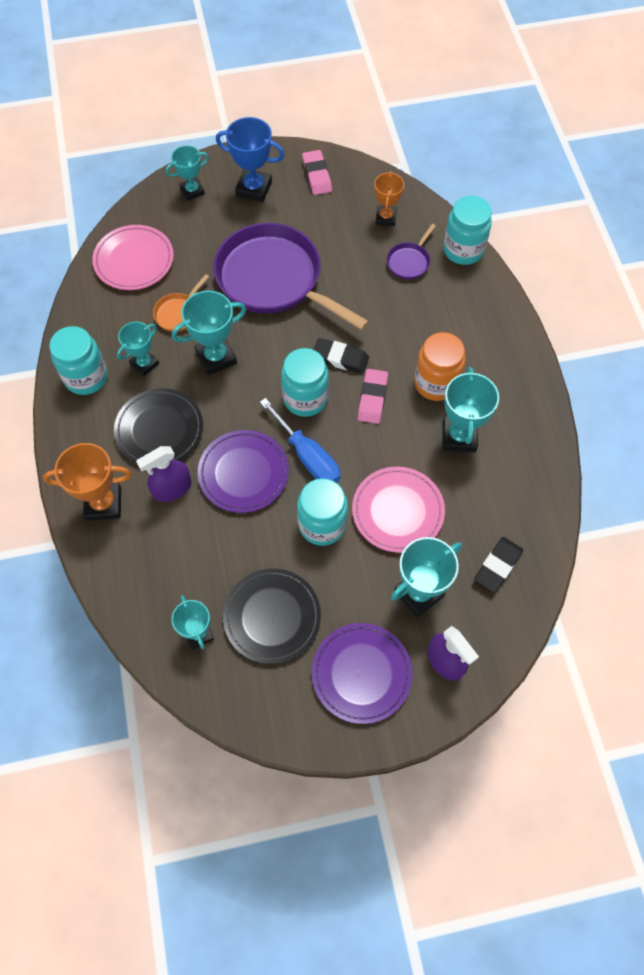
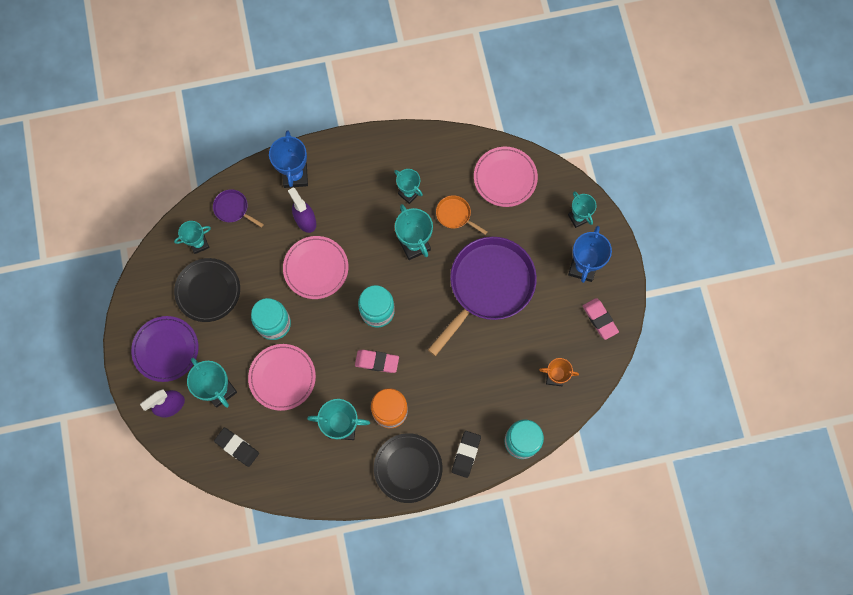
camera: 90 degrees right, 10 degrees up
orange trophy [43,443,132,521] -> blue trophy [269,130,308,188]
turquoise jar [49,326,108,395] -> none
black plate [114,388,203,464] -> black plate moved to [374,433,442,503]
purple plate [198,430,289,513] -> pink plate [283,236,348,299]
blue screwdriver [260,398,341,483] -> none
pink eraser [302,150,332,195] -> pink eraser turned 75 degrees clockwise [583,298,619,340]
black eraser [314,338,369,374] -> black eraser moved to [452,431,481,478]
purple pan [387,224,436,280] -> purple pan moved to [213,189,264,228]

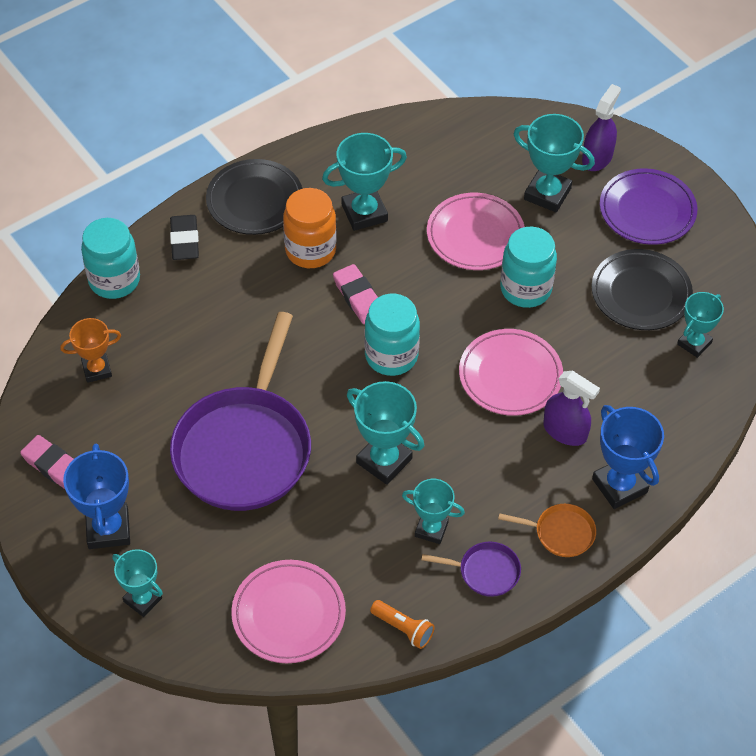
camera: 155 degrees right, 20 degrees down
purple pan [213,189,264,228] -> purple pan moved to [421,542,521,597]
black eraser [214,428,259,467] -> none
pink eraser [355,350,399,373] -> pink eraser turned 75 degrees clockwise [333,264,378,324]
orange pan [436,195,487,235] -> orange pan moved to [498,504,596,557]
none -> orange flashlight [370,600,435,649]

